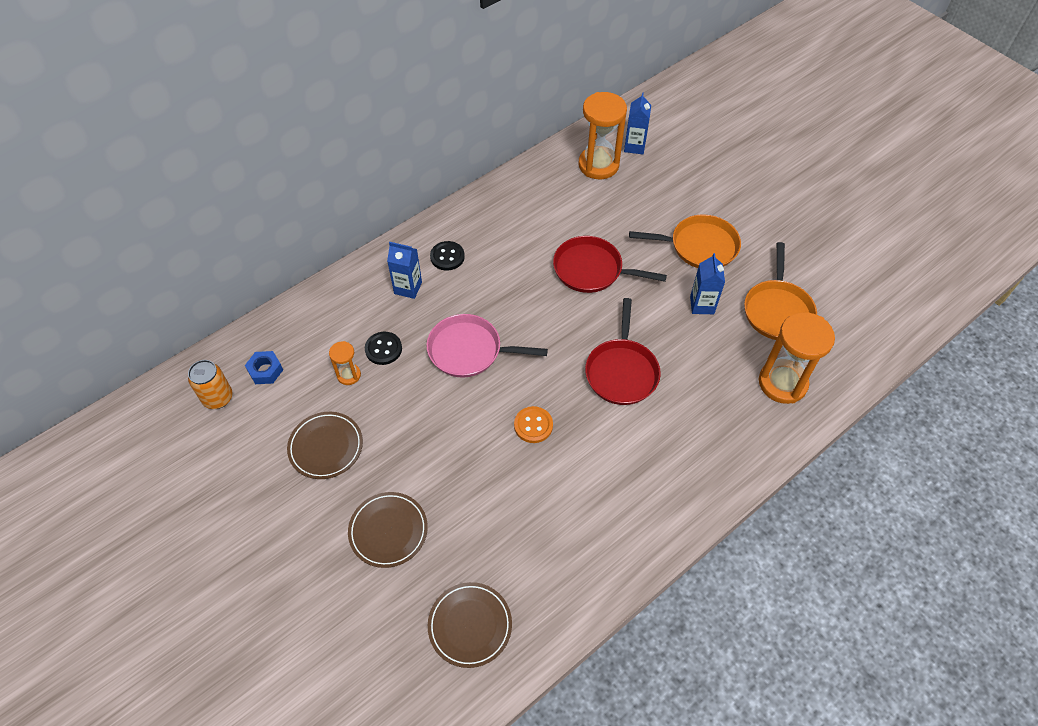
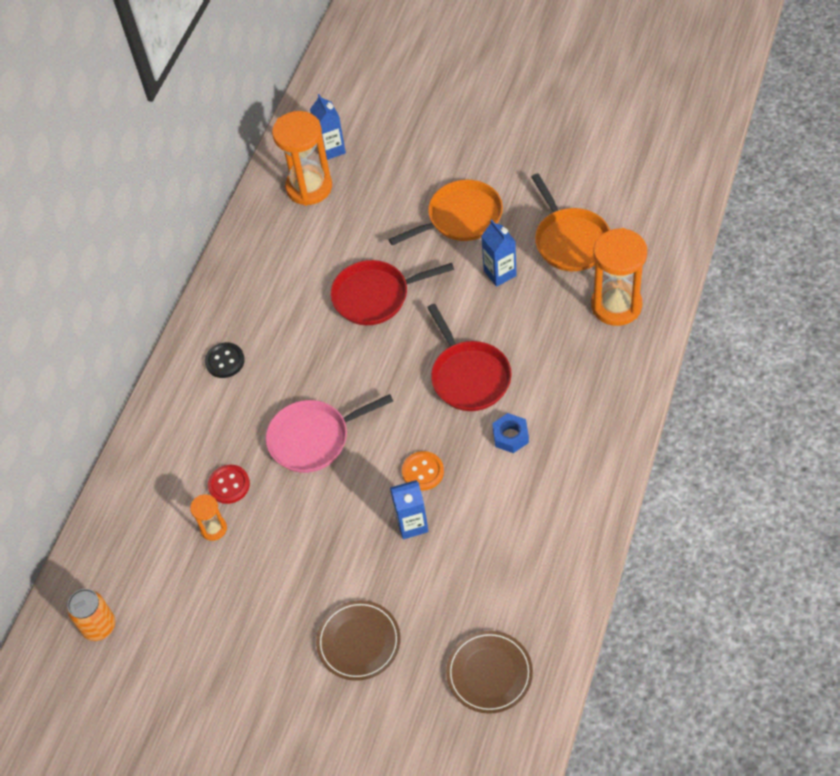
camera: 25 degrees left, 0 degrees up
blue nut [245,351,283,384] -> blue nut moved to [492,413,529,453]
brown plate [287,412,363,479] -> none
black button [365,332,402,365] -> red button [208,464,250,504]
blue carton [387,242,422,299] -> blue carton moved to [390,480,429,539]

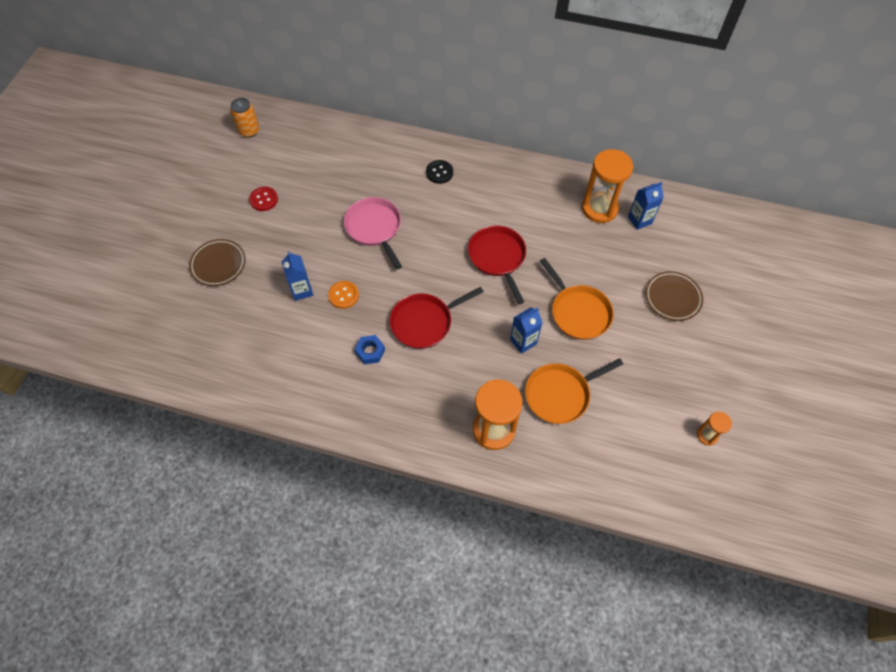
camera: 80 degrees right, 5 degrees up
orange hourglass [190,494,227,541] -> orange hourglass moved to [697,412,732,446]
red button [208,464,250,504] -> red button moved to [249,187,278,211]
brown plate [446,631,533,714] -> brown plate moved to [645,271,703,321]

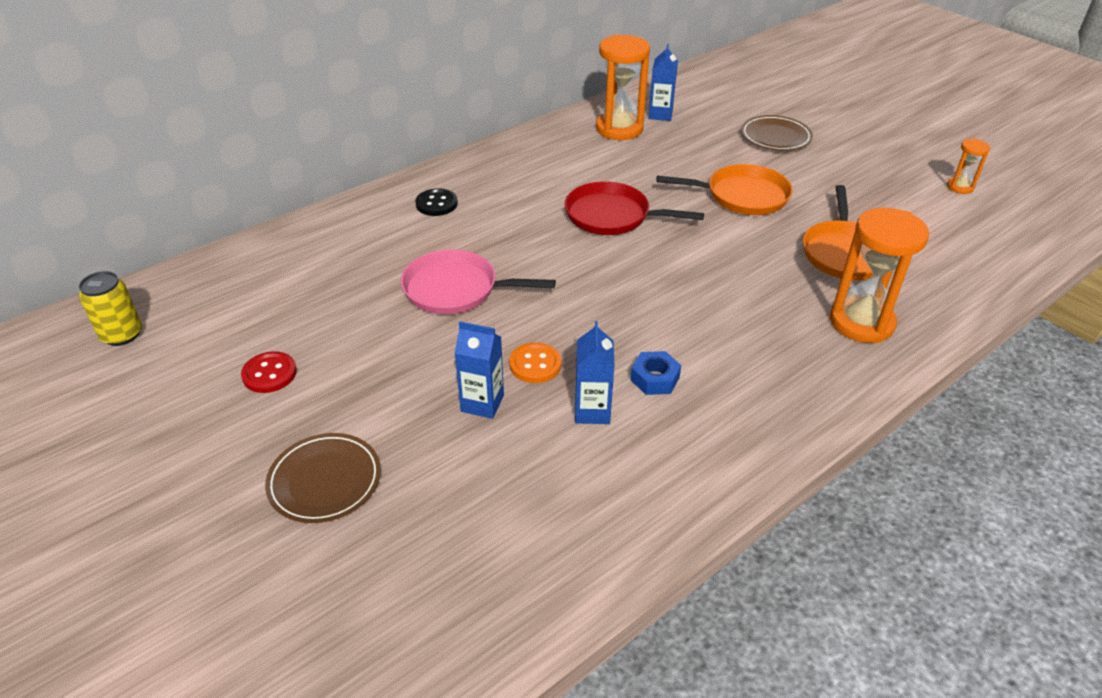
camera: 55 degrees left, 20 degrees down
orange can [230,98,260,138] -> yellow can [79,271,142,346]
red pan [389,287,484,349] -> none
blue carton [510,307,543,354] -> blue carton moved to [575,321,614,424]

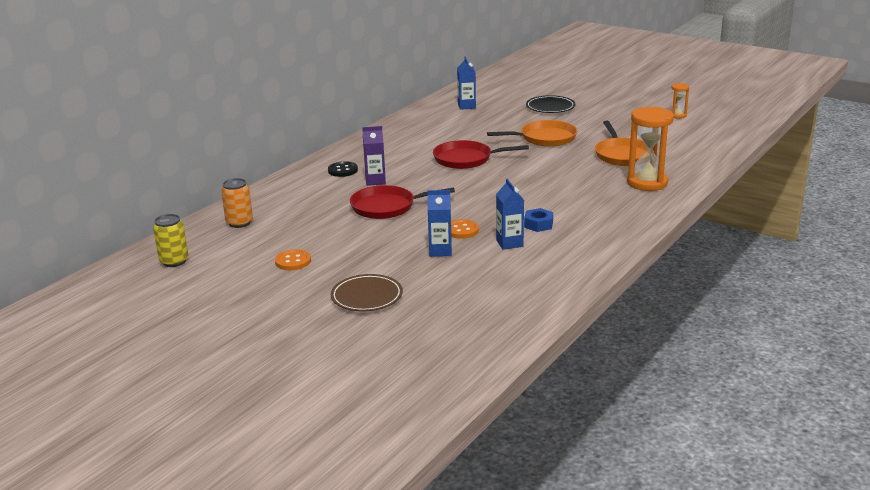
camera: 15 degrees left, 15 degrees down
red button [241,351,297,393] -> orange button [275,249,311,270]
pink pan [401,249,556,314] -> red pan [350,185,455,219]
orange hourglass [596,35,650,140] -> none
brown plate [741,115,813,151] -> black plate [526,95,575,113]
none -> orange can [221,178,253,228]
none -> purple carton [362,126,386,186]

